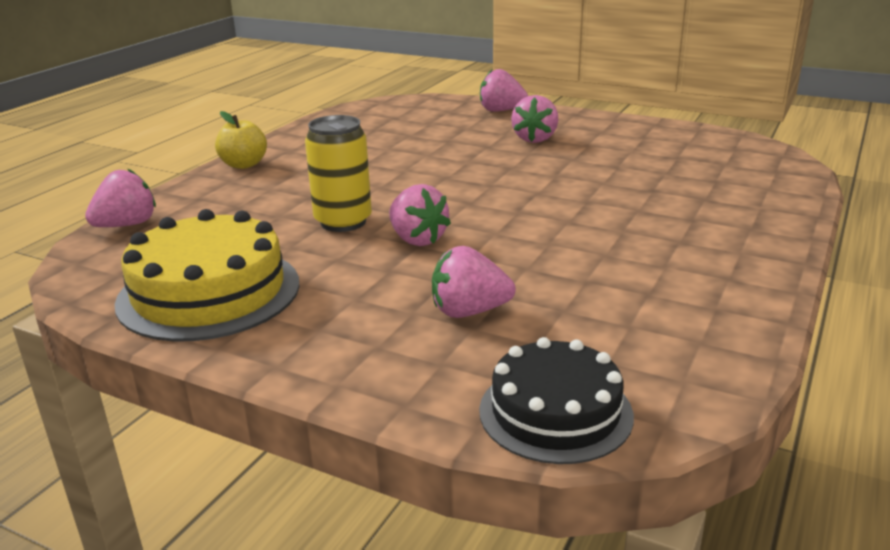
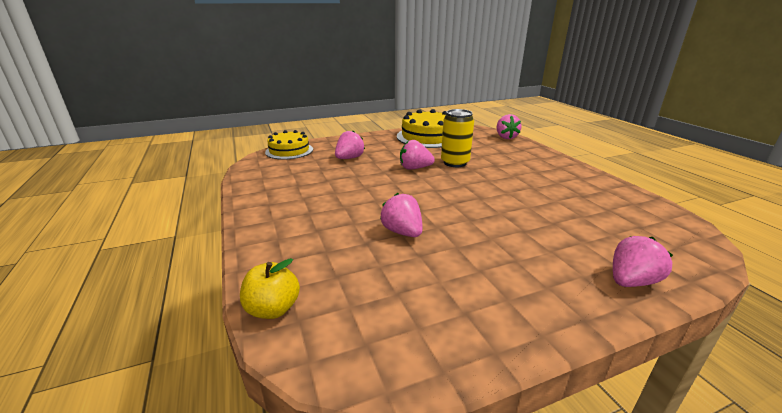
camera: 130 degrees right, 0 degrees up
yellow apple [215,111,267,169] -> yellow apple moved to [240,258,300,319]
black cake [479,337,634,464] -> yellow cake [265,130,313,160]
pink strawberry [511,95,559,143] -> pink strawberry moved to [380,193,423,237]

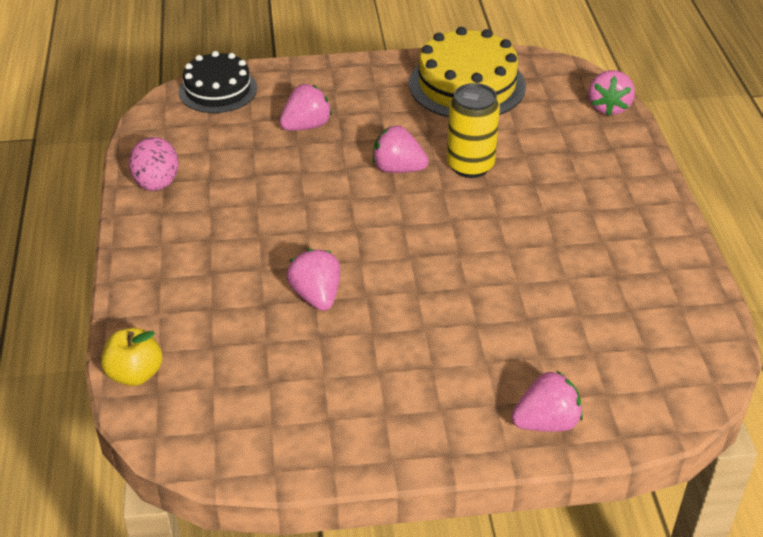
camera: 15 degrees right, 15 degrees up
yellow cake [265,130,313,160] -> black cake [179,51,257,113]
none -> pink egg [129,137,178,191]

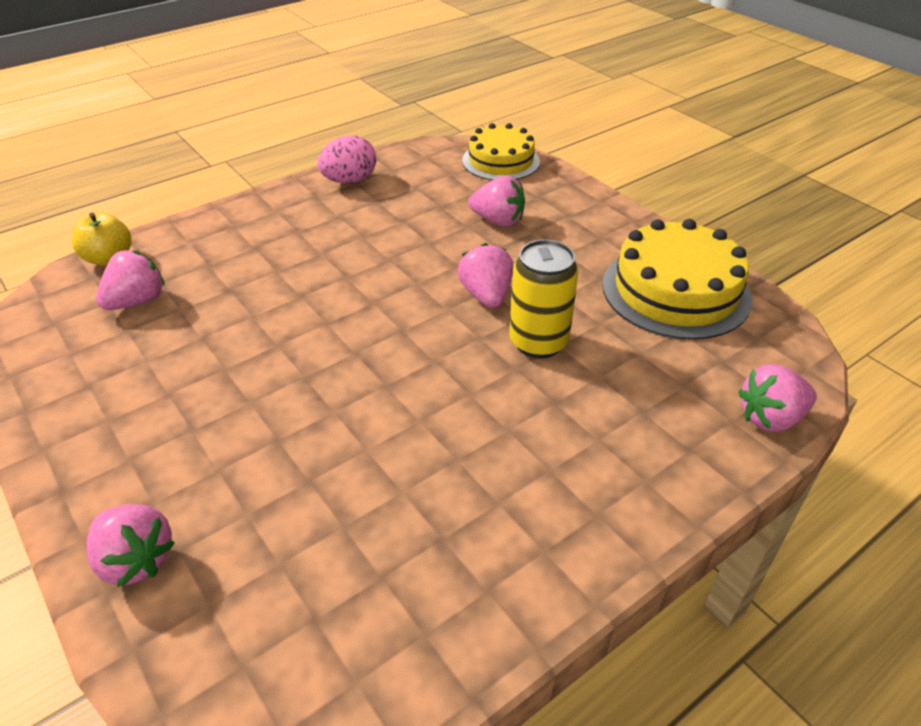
camera: 60 degrees right, 0 degrees up
black cake [179,51,257,113] -> yellow cake [462,123,540,180]
pink strawberry [286,249,340,311] -> pink strawberry moved to [96,250,165,310]

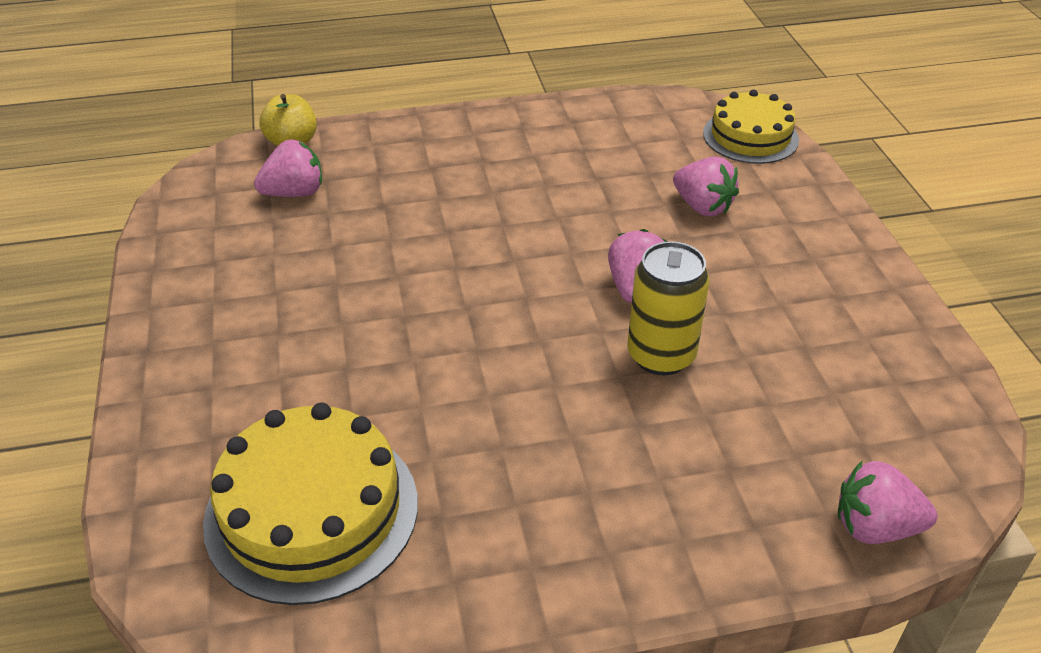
camera: 25 degrees right, 0 degrees up
pink strawberry [87,504,175,587] -> none
pink egg [318,135,376,183] -> none
yellow cake [602,219,752,340] -> yellow cake moved to [203,402,418,605]

